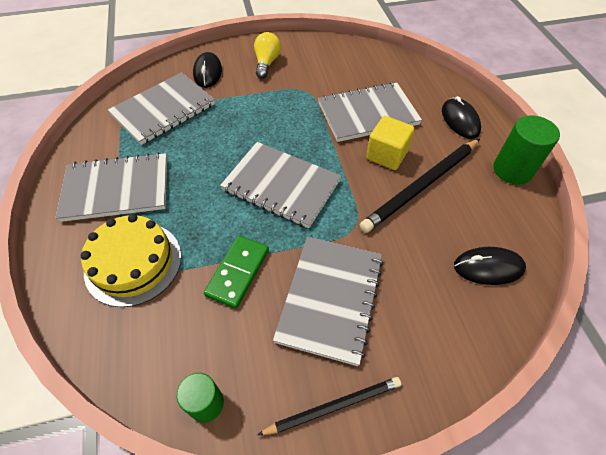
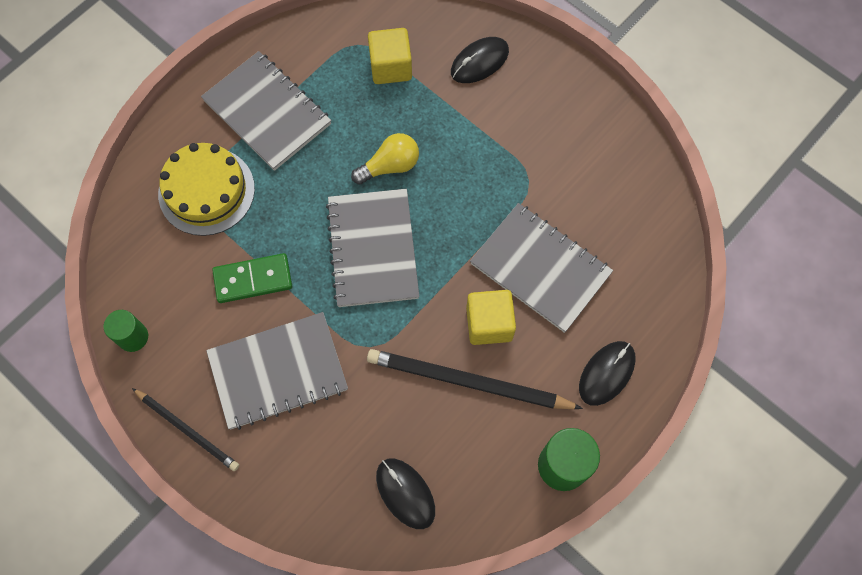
camera: 55 degrees right, 15 degrees up
grey notebook [108,73,215,145] -> yellow cube [368,28,412,84]
yellow light bulb [254,32,281,79] -> yellow light bulb moved to [351,133,419,185]

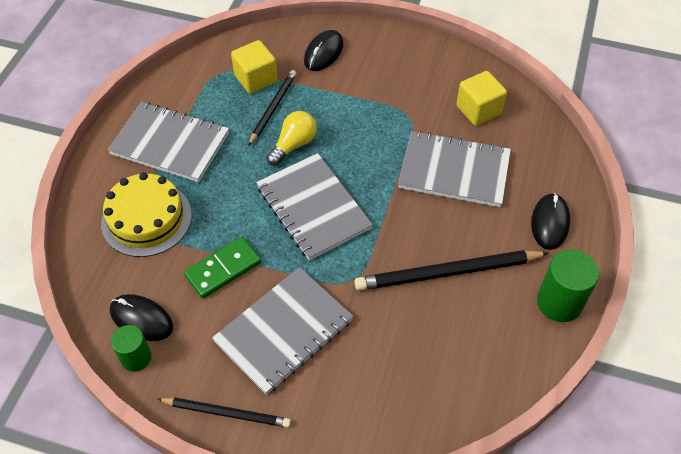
camera: 25 degrees left, 15 degrees down
black mouse [376,459,435,529] -> black mouse moved to [110,294,173,341]
yellow cube [466,290,516,345] -> yellow cube moved to [456,71,507,126]
none -> black pencil [248,70,296,146]

